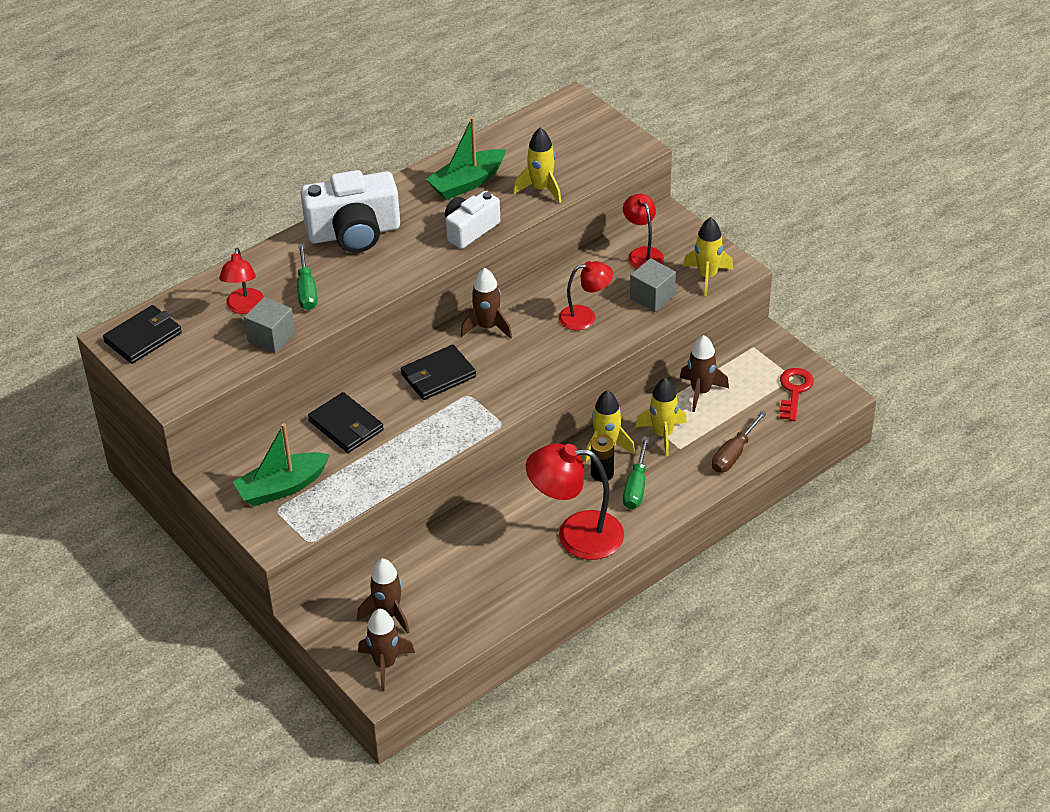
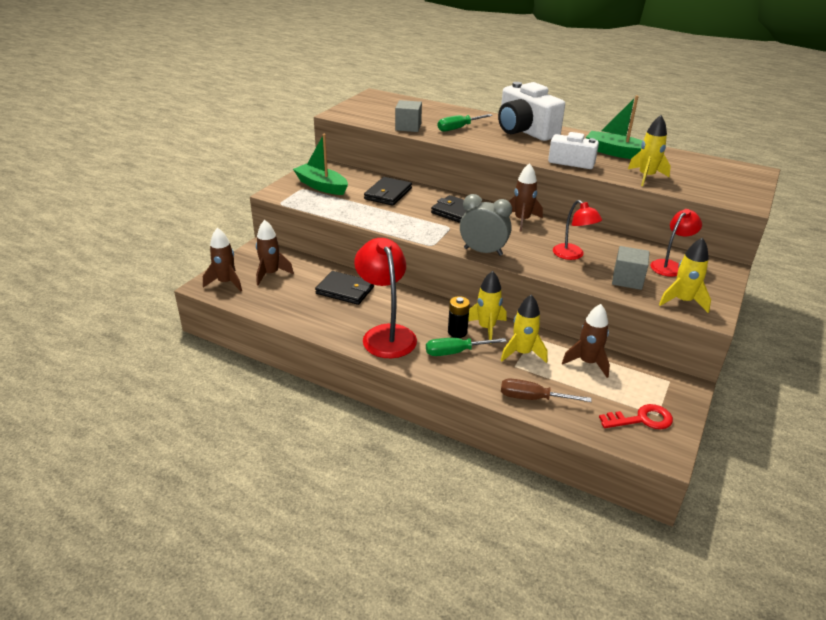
camera: 65 degrees right, 10 degrees down
black wallet [103,305,182,364] -> black wallet moved to [315,271,374,305]
red lamp [219,248,264,314] -> none
none -> grey clock [460,194,512,256]

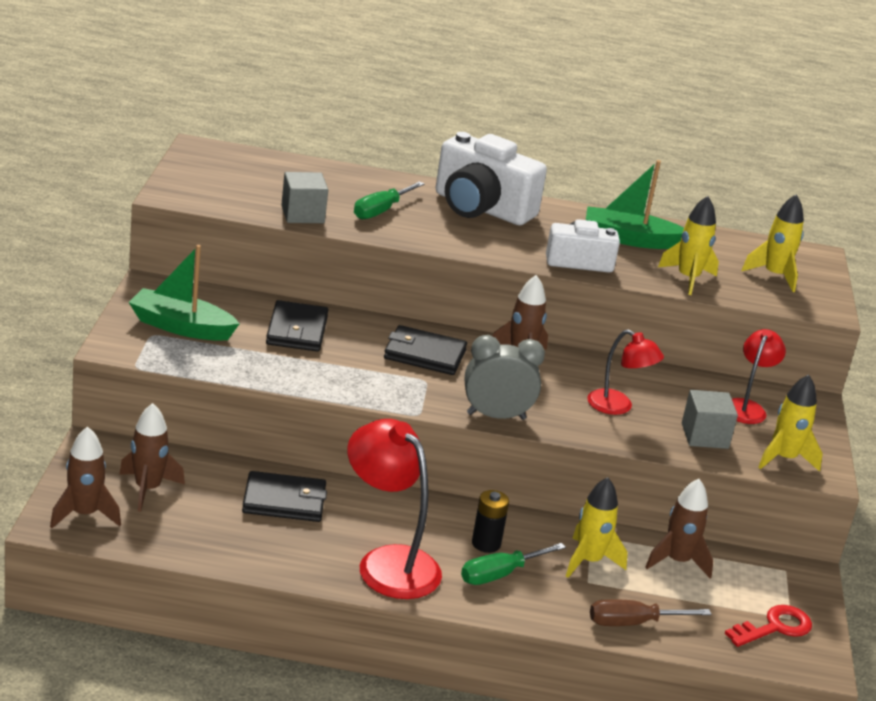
camera: 25 degrees left, 5 degrees down
yellow rocket [468,271,506,344] -> yellow rocket moved to [742,194,804,292]

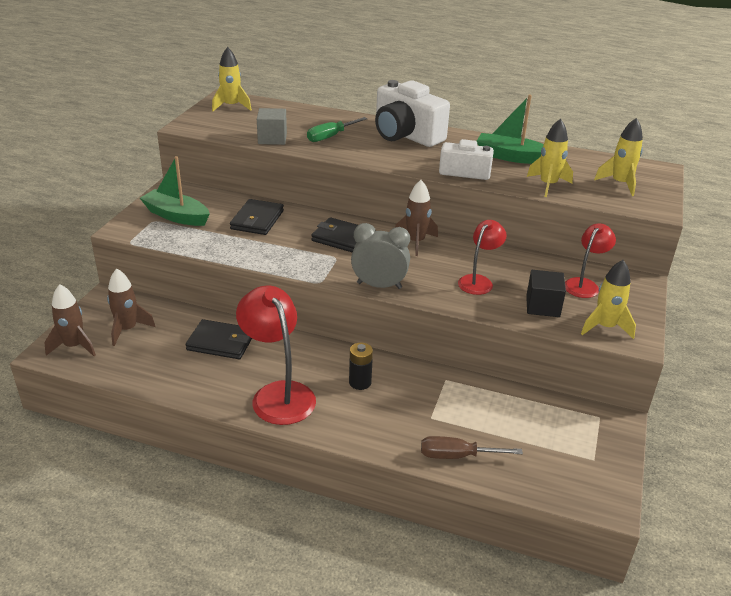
camera: 15 degrees right, 5 degrees up
green screwdriver [461,543,566,585] -> none
yellow rocket [566,477,628,578] -> yellow rocket moved to [212,47,252,112]
red lamp [587,330,664,415] -> red lamp turned 105 degrees counterclockwise [458,220,507,295]
brown rocket [645,479,713,579] -> none
grey cube [682,390,738,449] -> black cube [526,270,566,317]
red key [725,605,812,647] -> none

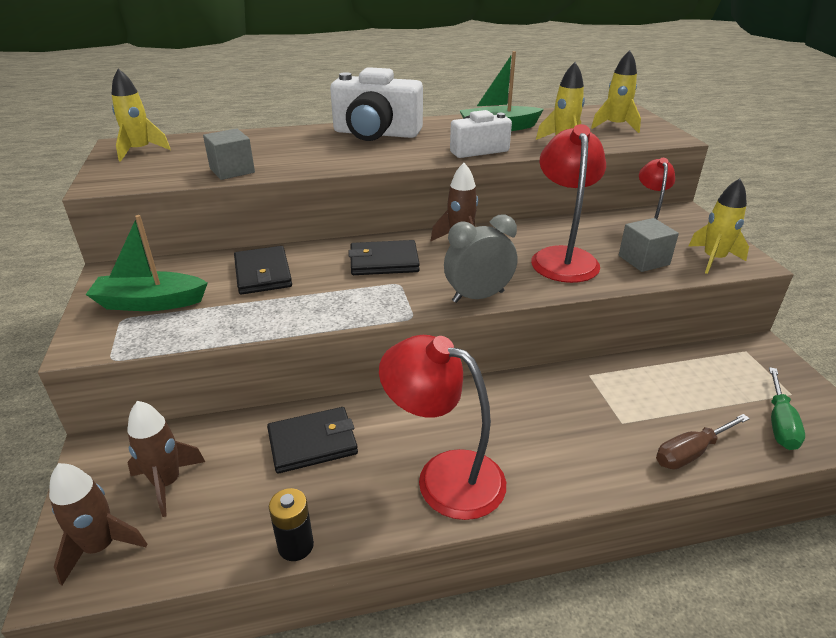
camera: 30 degrees left, 0 degrees up
green screwdriver [307,117,367,142] -> green screwdriver moved to [769,367,805,450]
black battery [349,343,373,390] -> black battery moved to [269,488,314,561]
red lamp [458,220,507,295] -> red lamp [531,124,606,283], size x1.67
black cube [526,270,566,317] -> grey cube [619,218,679,272]

